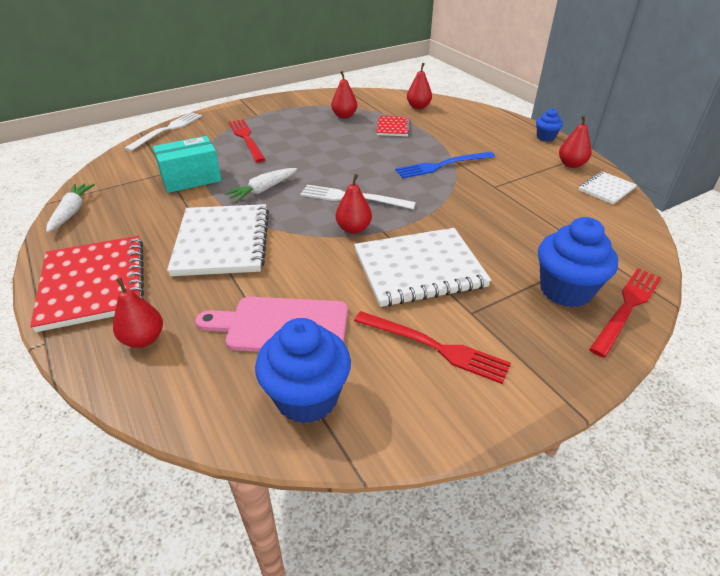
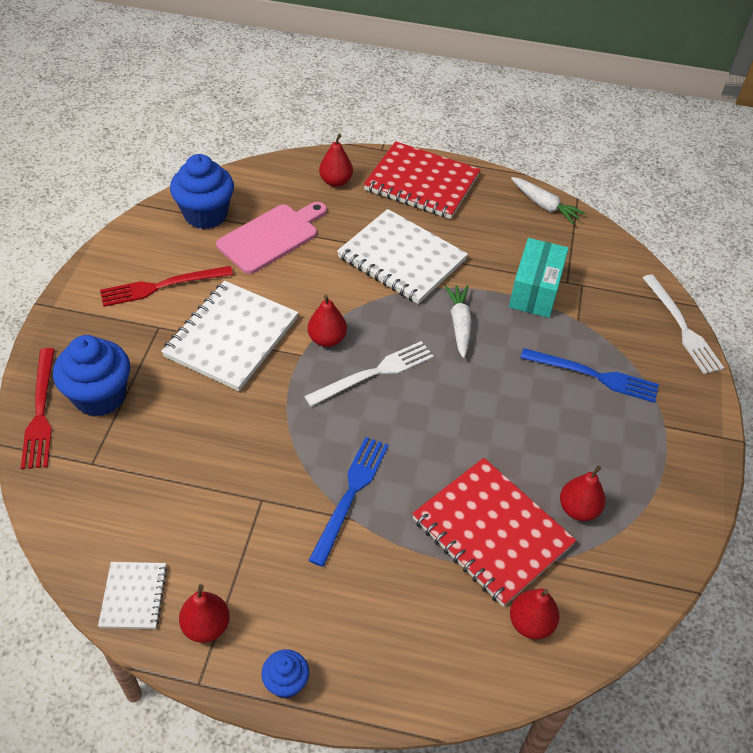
camera: 130 degrees right, 10 degrees up
red fork [229,119,265,163] -> blue fork [520,348,659,403]
red notebook [376,116,410,136] -> red notebook [412,458,576,607], size x1.97

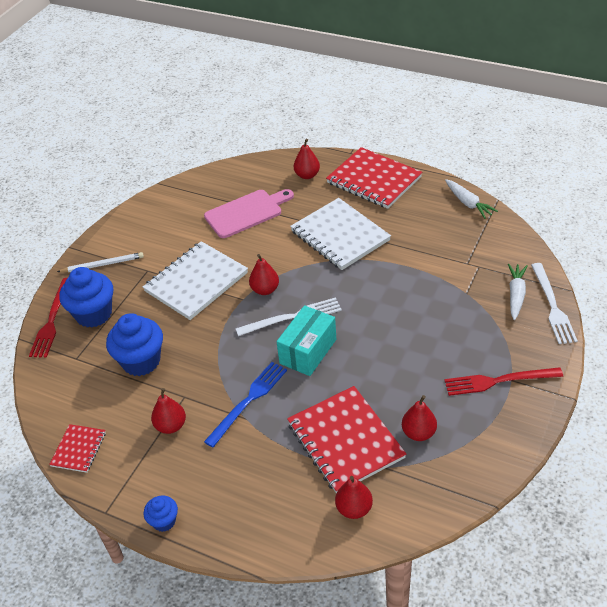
camera: 20 degrees right, 5 degrees down
white notebook [98,562,168,629] -> red notebook [49,424,106,473]
red fork [100,266,233,307] -> red fork moved to [444,367,563,396]
blue cupcake [170,154,234,229] -> blue cupcake moved to [106,313,163,376]
red pear [179,584,230,643] -> red pear moved to [151,388,186,434]
white carrot [445,285,472,358] -> white carrot moved to [508,264,527,320]
turquoise box [509,238,569,318] -> turquoise box moved to [276,305,336,376]
blue fork [520,348,659,403] -> none
none -> white pencil [57,252,144,272]

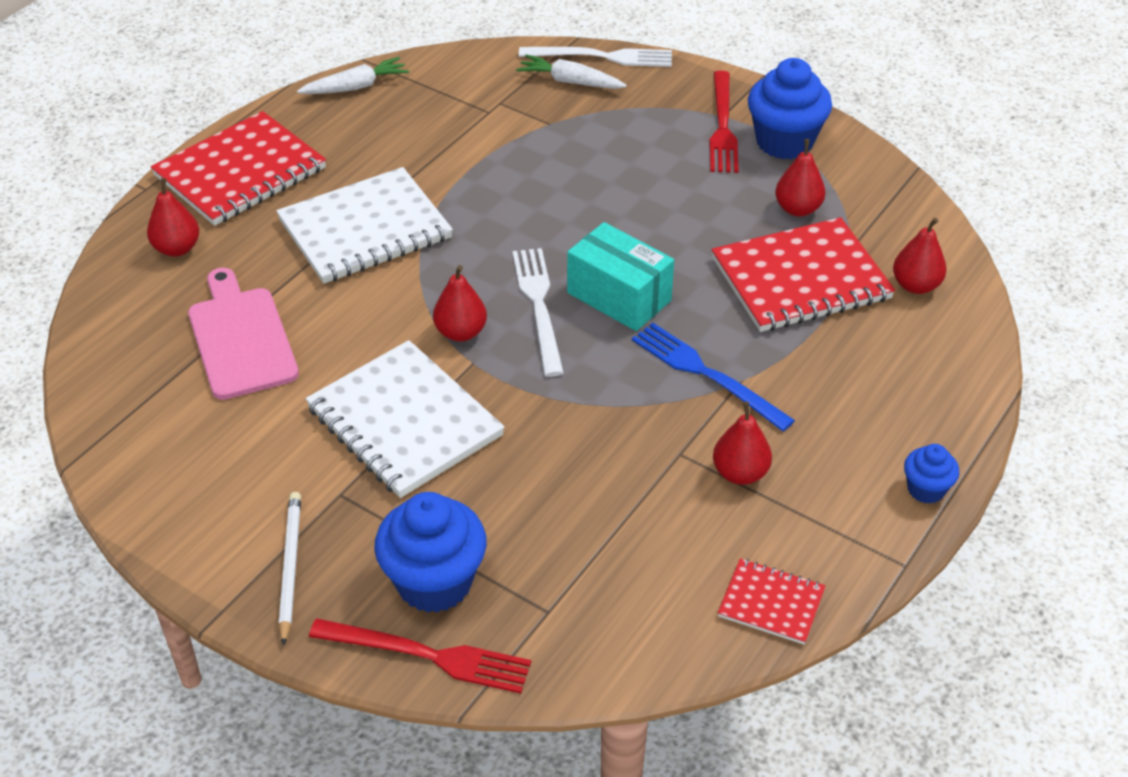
camera: 85 degrees left, 0 degrees up
blue cupcake [106,313,163,376] -> blue cupcake moved to [748,58,832,159]

